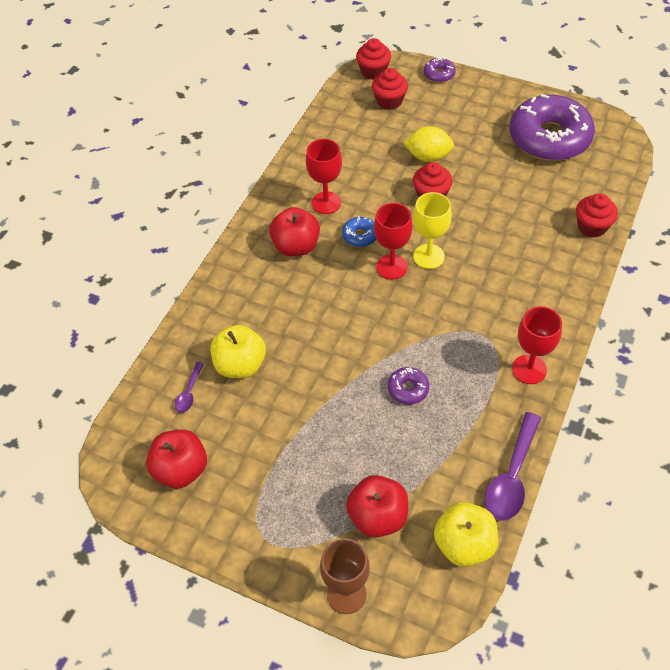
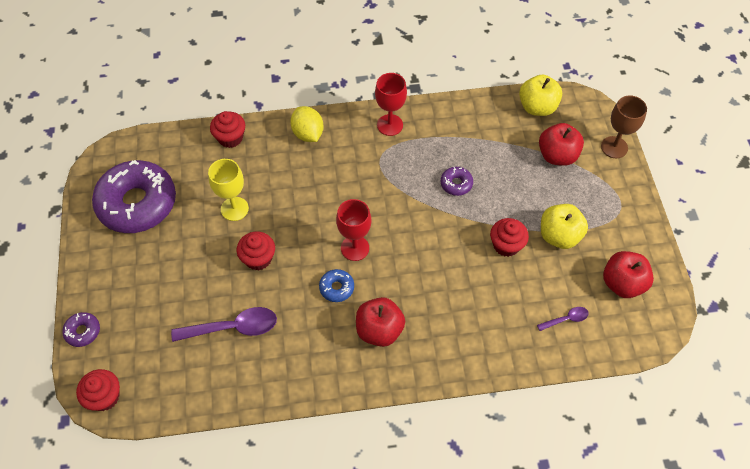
camera: 125 degrees left, 5 degrees up
yellow apple [211,325,266,378] -> yellow apple moved to [541,204,588,249]
red goblet [306,139,342,214] -> none
red cupcake [372,68,408,110] -> red cupcake moved to [490,218,529,257]
yellow lemon [403,126,454,162] -> yellow lemon moved to [290,106,324,142]
yellow goblet [413,192,452,269] -> yellow goblet moved to [208,159,249,221]
purple spoon [485,412,541,521] -> purple spoon moved to [171,307,277,342]

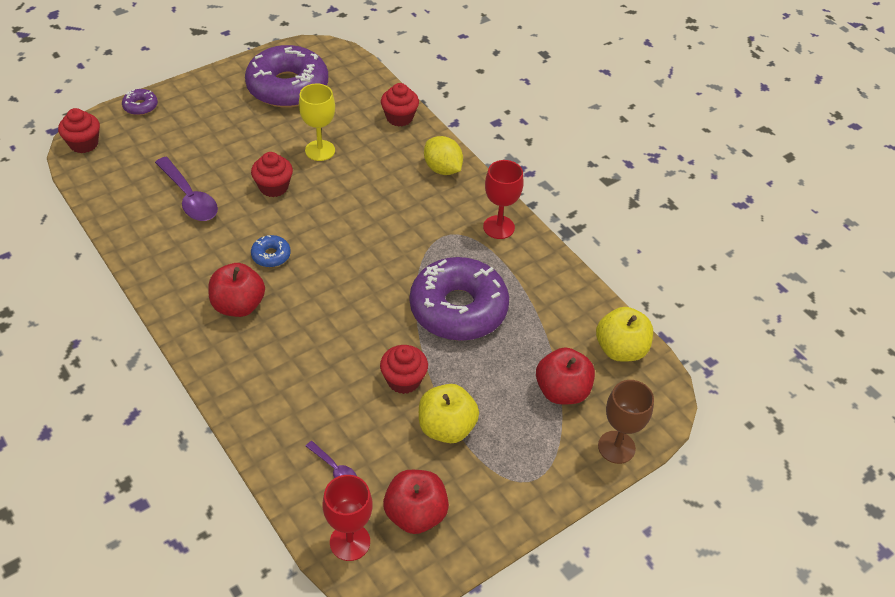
camera: 60 degrees right, 10 degrees down
yellow lemon [290,106,324,142] -> yellow lemon turned 75 degrees counterclockwise [424,136,463,175]
red goblet [336,199,371,261] -> red goblet moved to [322,475,373,561]
purple donut [441,167,473,196] -> purple donut [410,257,509,341], size x2.44

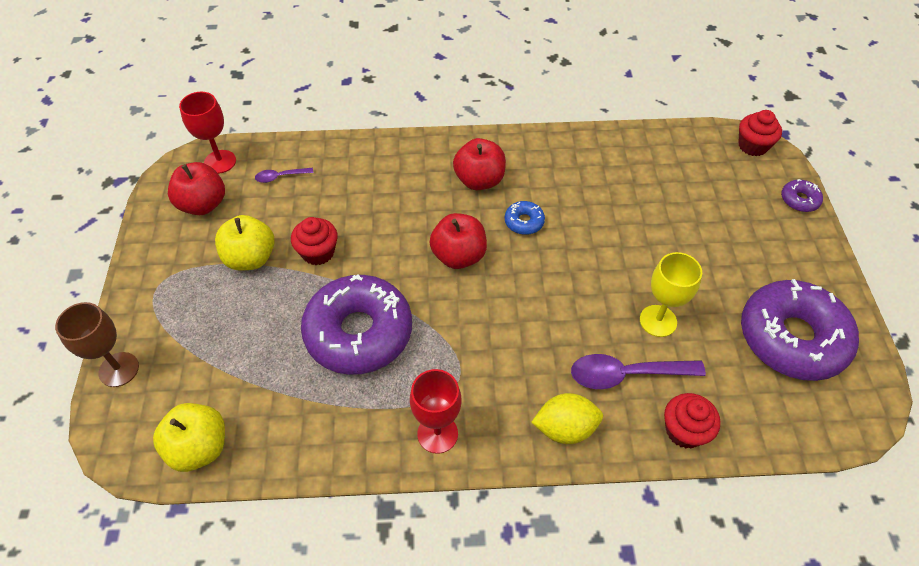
camera: 125 degrees right, 5 degrees up
purple spoon [155,157,218,221] -> purple spoon moved to [571,354,706,389]
red cupcake [251,152,293,197] -> none
red apple [536,347,595,404] -> red apple moved to [429,213,487,269]

